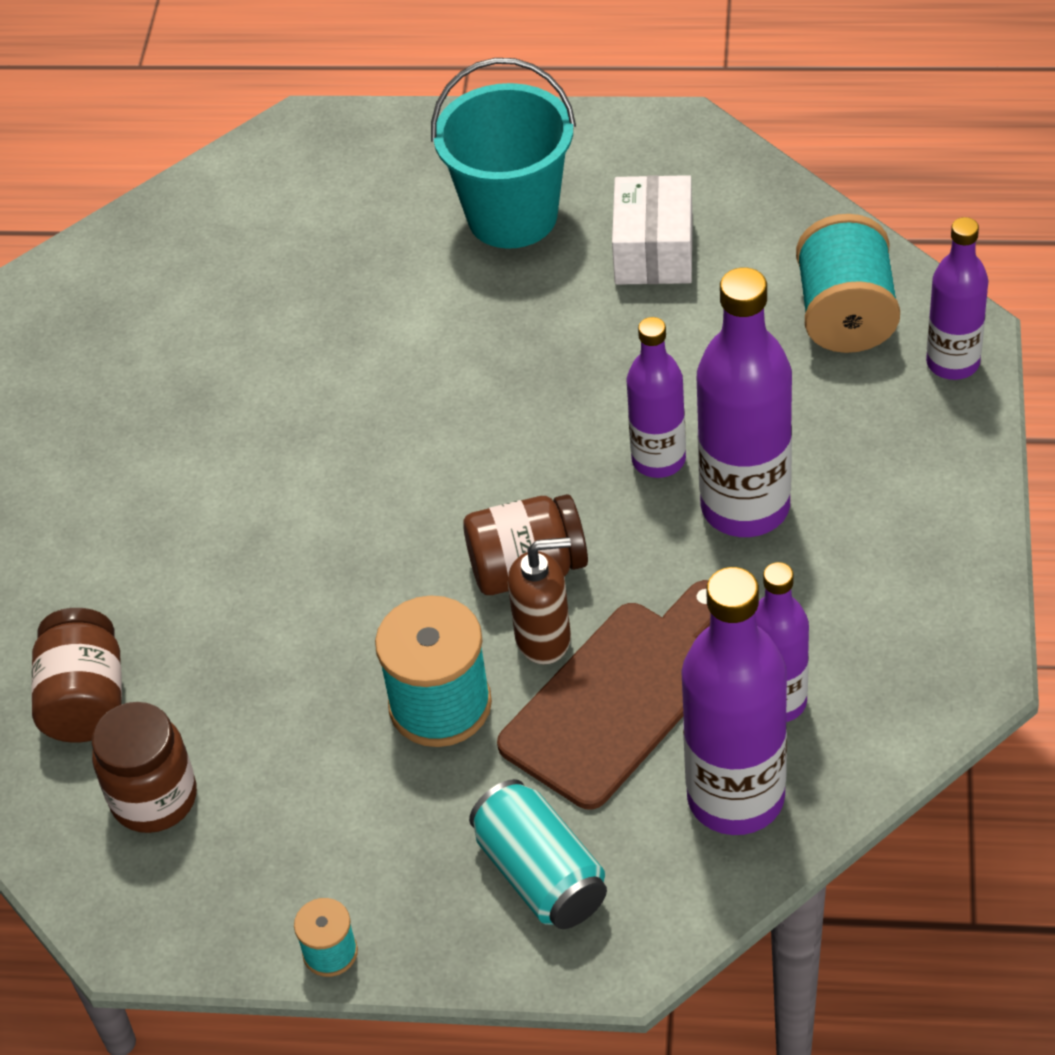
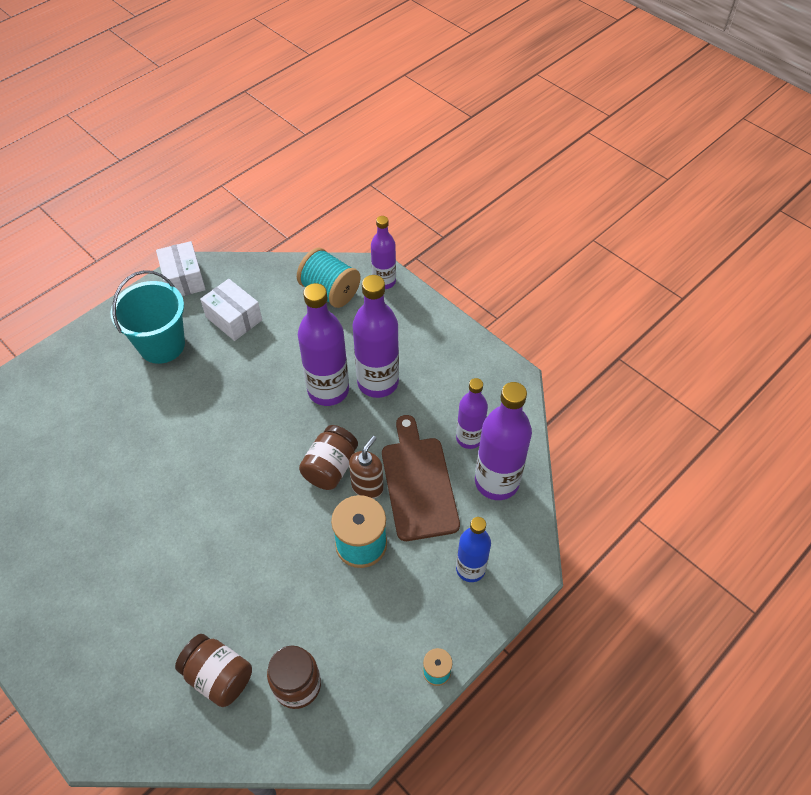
camera: 55 degrees left, 5 degrees up
turquoise can [469,779,607,929] -> blue bottle [456,517,491,582]
purple bottle [626,317,686,478] -> purple bottle [298,283,349,406], size x1.61
none -> white box [156,241,206,296]

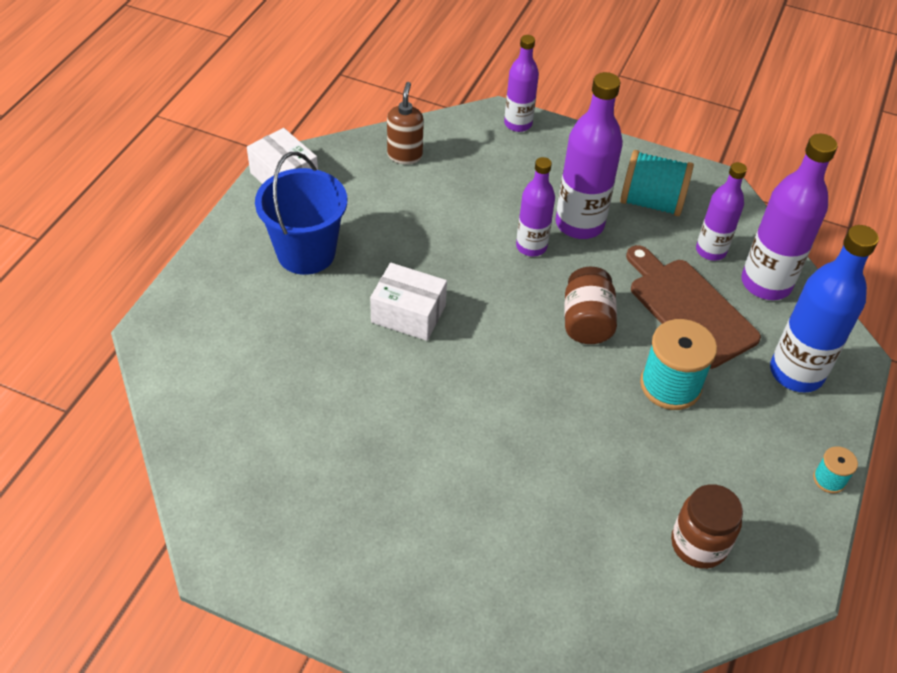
camera: 25 degrees left, 5 degrees down
turquoise bucket [110,270,185,364] -> blue bucket [255,152,347,275]
brown jar [175,634,252,707] -> none
white box [200,279,262,341] -> white box moved to [370,263,447,341]
turquoise spool [297,248,361,308] -> turquoise spool moved to [620,150,694,216]
purple bottle [298,283,349,406] -> purple bottle [516,157,555,256], size x0.62
brown soap dispenser [349,436,384,499] -> brown soap dispenser moved to [387,82,424,164]
blue bottle [456,517,491,582] -> blue bottle [770,225,879,392], size x1.61

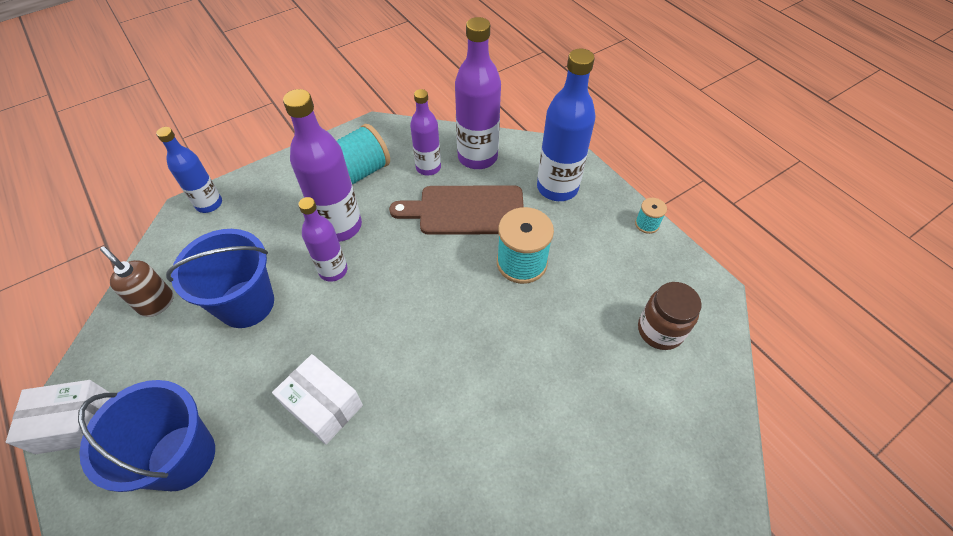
camera: 55 degrees left, 5 degrees up
white box [370,263,447,341] -> white box turned 75 degrees clockwise [272,354,363,445]
purple bottle [504,35,539,132] -> blue bottle [156,127,222,213]
brown jar [565,267,617,344] -> none
none -> blue bucket [166,229,274,328]

